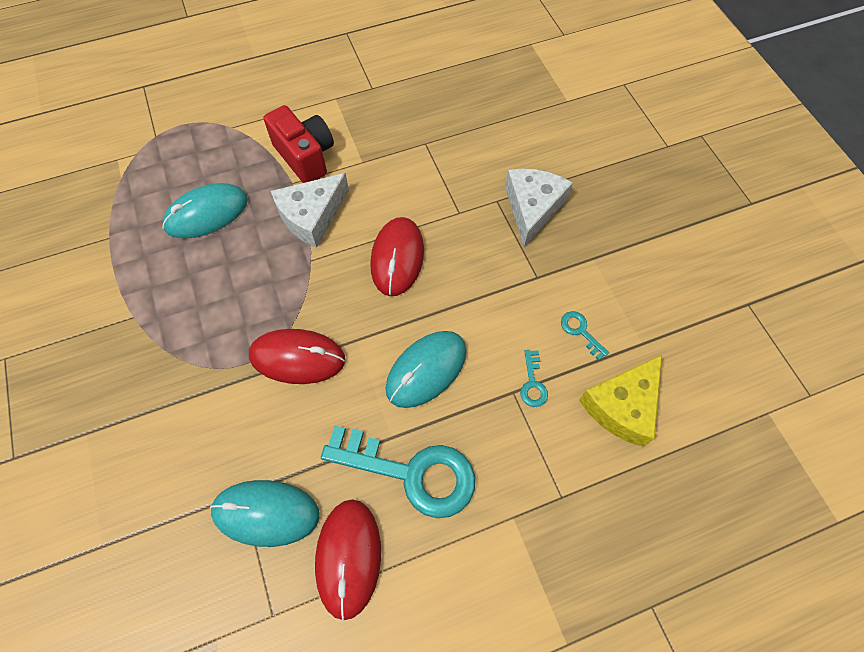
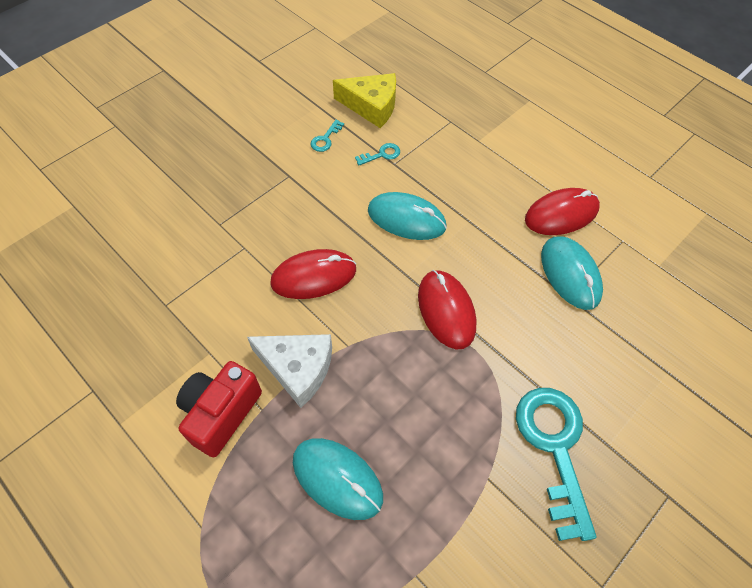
camera: 115 degrees left, 5 degrees down
turquoise key [321,426,475,518] -> turquoise key moved to [516,388,597,541]
white cheese [505,168,573,247] -> none

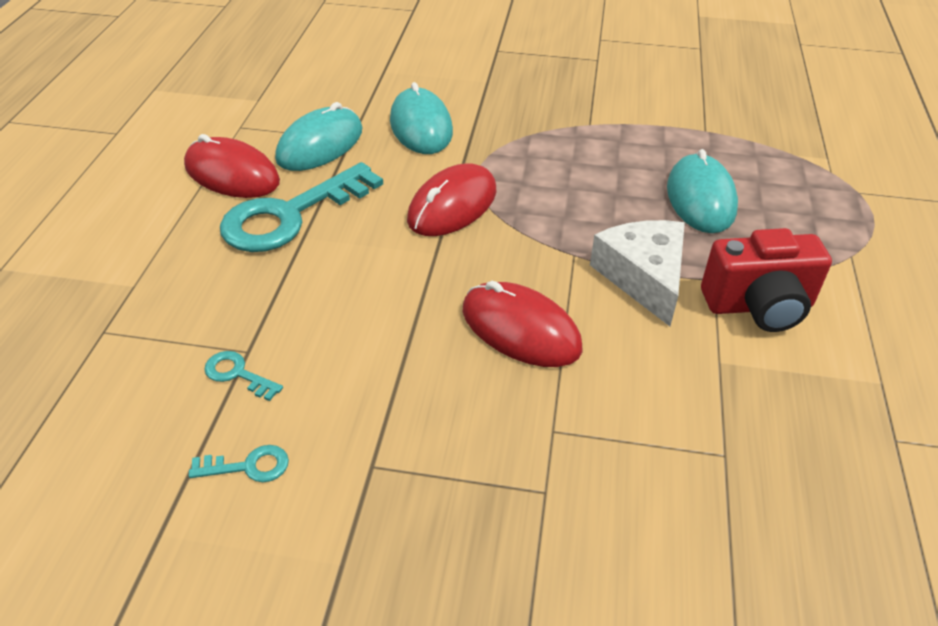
camera: 125 degrees left, 15 degrees down
yellow cheese [333,73,396,128] -> none
turquoise mouse [368,192,447,240] -> turquoise mouse moved to [390,82,453,154]
turquoise key [516,388,597,541] -> turquoise key moved to [220,162,383,252]

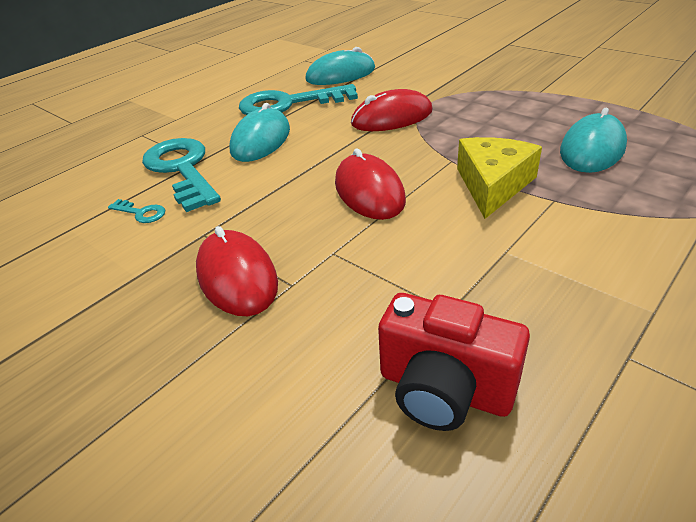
camera: 35 degrees right, 5 degrees down
red mouse [184,134,280,198] -> red mouse moved to [196,226,278,316]
turquoise key [204,351,283,401] -> turquoise key [142,138,221,212], size x2.42
turquoise mouse [390,82,453,154] -> turquoise mouse moved to [229,103,290,162]
white cheese [590,220,685,326] -> yellow cheese [457,137,542,219]
red camera [701,228,832,332] -> red camera moved to [378,293,530,431]

